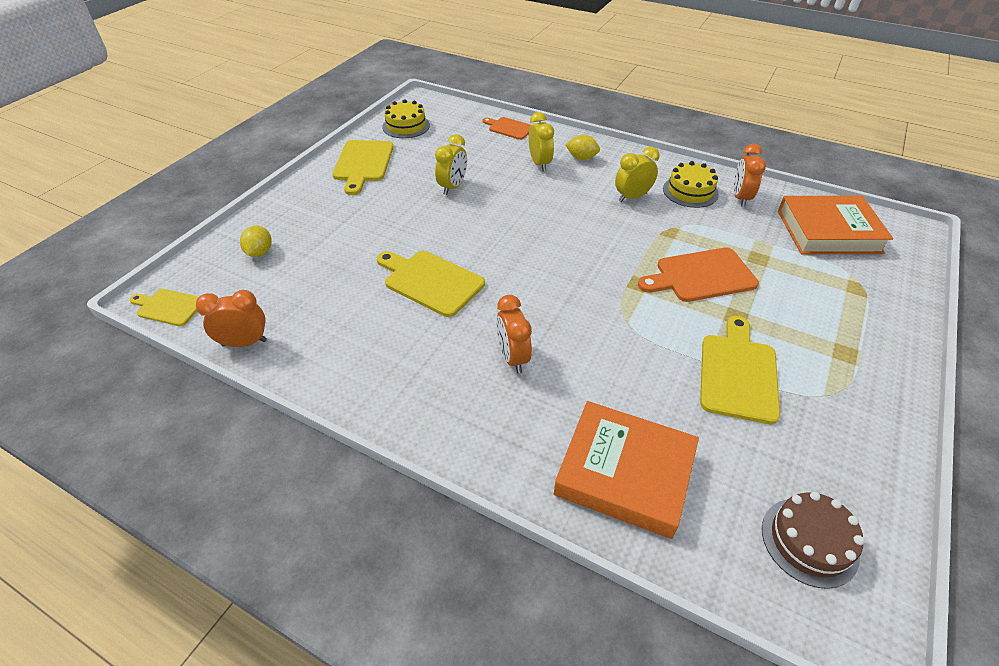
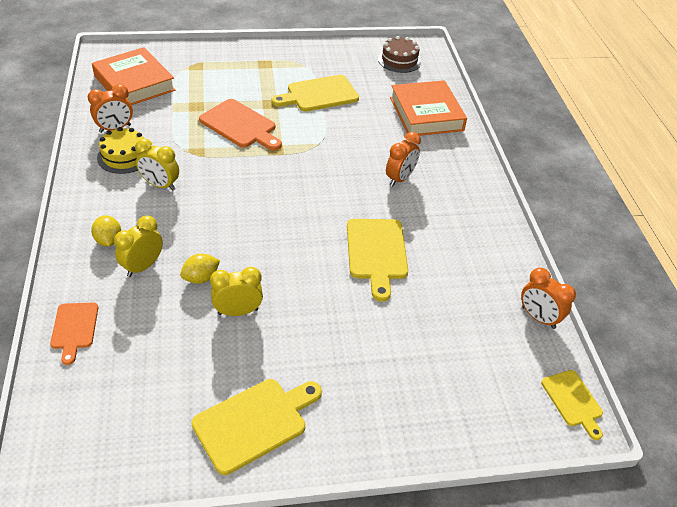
camera: 130 degrees left, 0 degrees up
yellow lemon [240,226,272,257] -> yellow lemon moved to [180,254,220,284]
yellow cake [382,99,430,138] -> none

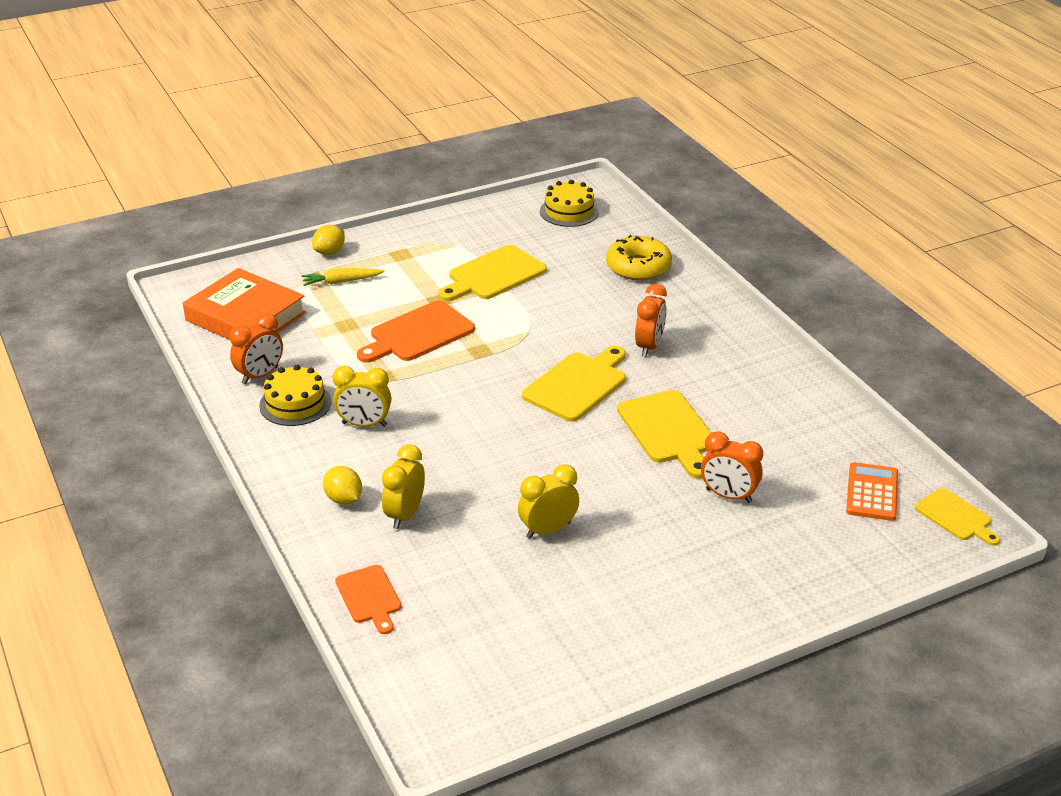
camera: 15 degrees left, 10 degrees down
yellow lemon [180,254,220,284] -> yellow lemon moved to [312,225,345,255]
yellow cutting board [191,379,322,475] -> yellow cutting board moved to [522,346,626,421]
orange cutting board [199,99,282,150] -> orange cutting board turned 120 degrees clockwise [357,301,475,363]
brown cake [378,36,421,73] -> yellow cake [540,180,599,227]
orange book [390,80,467,136] -> yellow donut [606,235,672,281]
orange clock [521,268,576,329] -> orange clock moved to [701,431,763,503]
none -> yellow carrot [302,268,385,286]
none -> orange calculator [846,462,898,521]

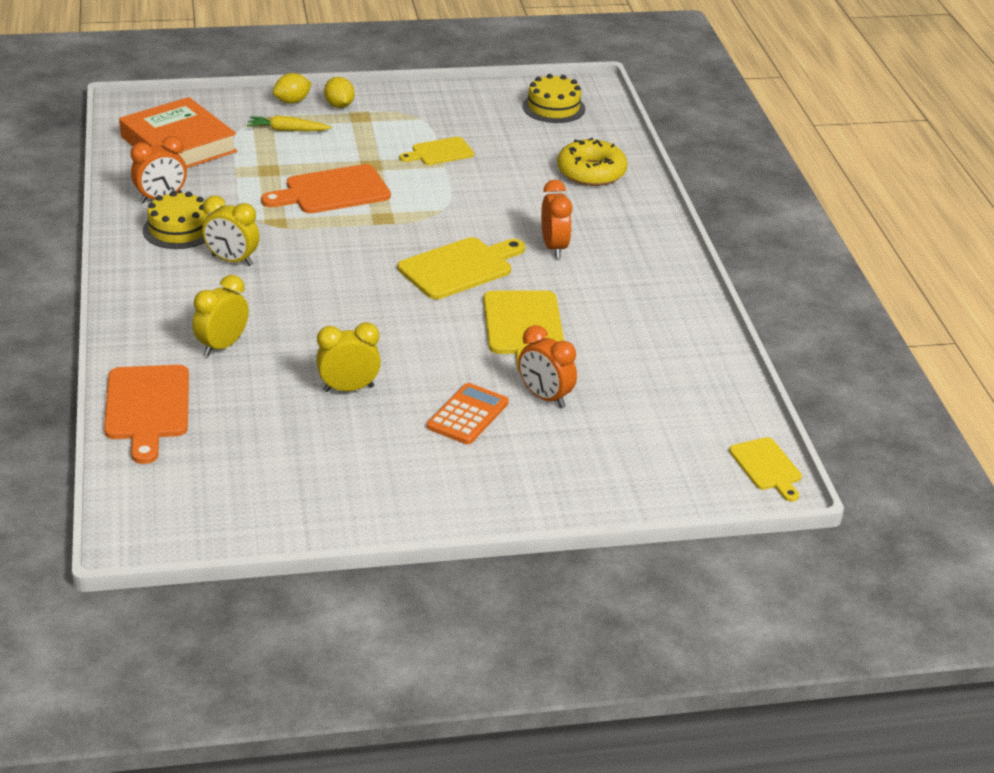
camera: 15 degrees right, 0 degrees up
yellow lemon [323,466,362,505] -> yellow lemon moved to [324,77,355,108]
orange cutting board [335,565,401,634] -> orange cutting board [104,365,189,464], size x1.64
yellow cutting board [438,245,547,301] -> yellow cutting board [399,137,474,165], size x0.61
orange clock [635,284,667,357] -> orange clock turned 45 degrees counterclockwise [541,180,572,258]
orange calculator [846,462,898,521] -> orange calculator moved to [427,383,509,444]

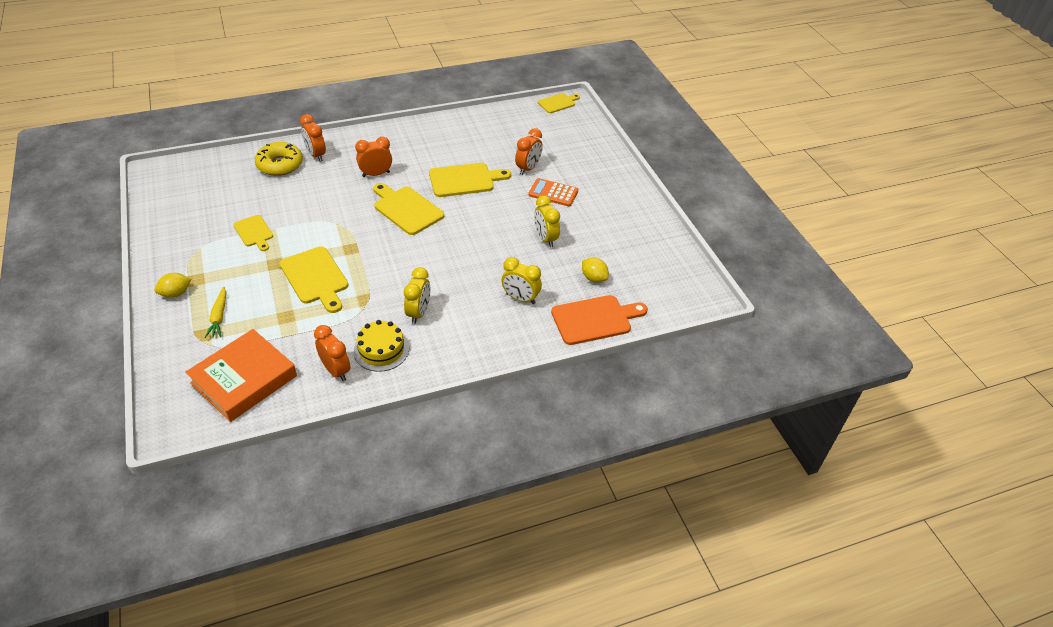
camera: 100 degrees left, 10 degrees up
orange cutting board [261,164,391,213] -> yellow cutting board [280,246,348,313]
yellow lemon [273,73,312,104] -> yellow lemon moved to [582,258,609,283]
yellow cake [522,74,585,123] -> none
none -> orange clock [300,114,326,162]

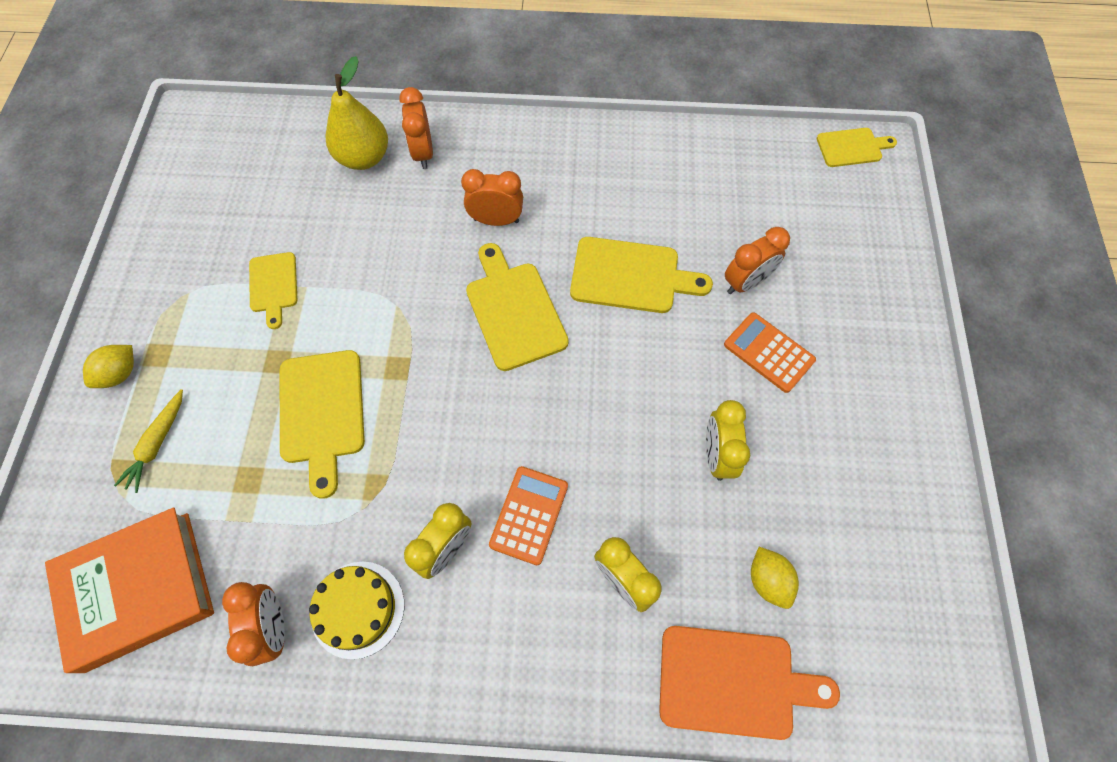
camera: 25 degrees right, 20 degrees up
yellow lemon [154,273,191,298] -> yellow lemon turned 45 degrees counterclockwise [83,345,134,388]
yellow donut [255,142,303,176] -> yellow pear [326,56,388,170]
none -> orange calculator [489,466,568,565]

